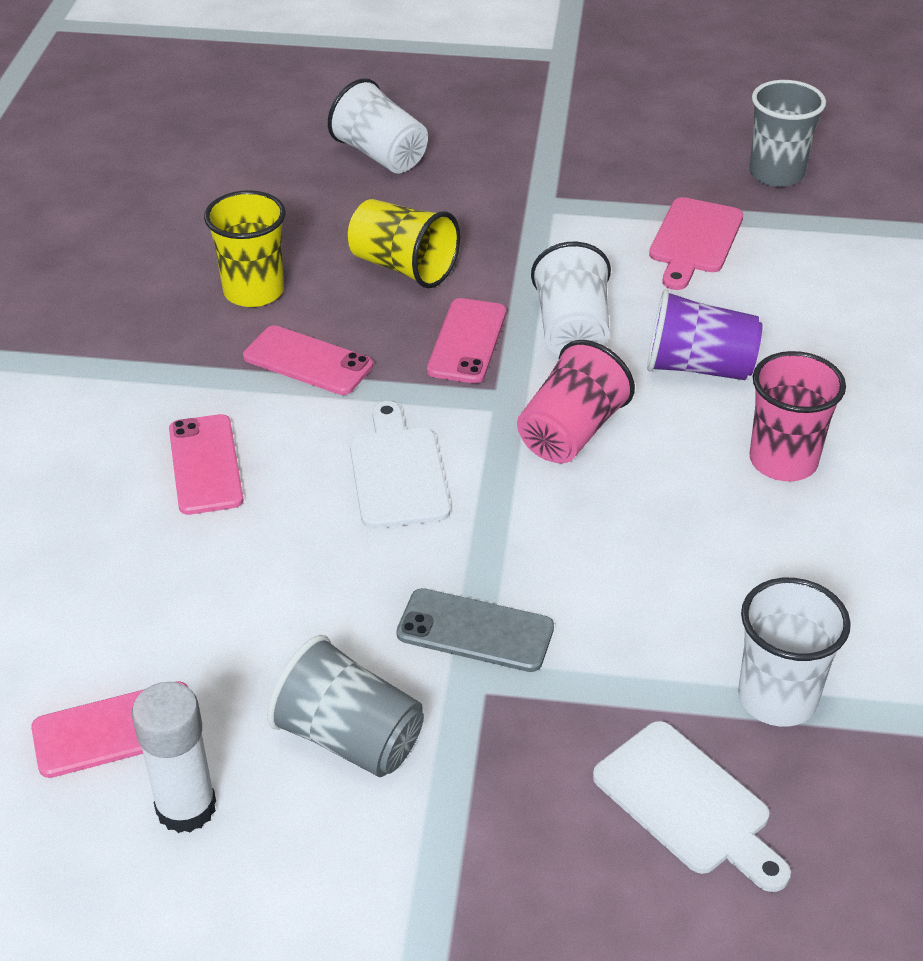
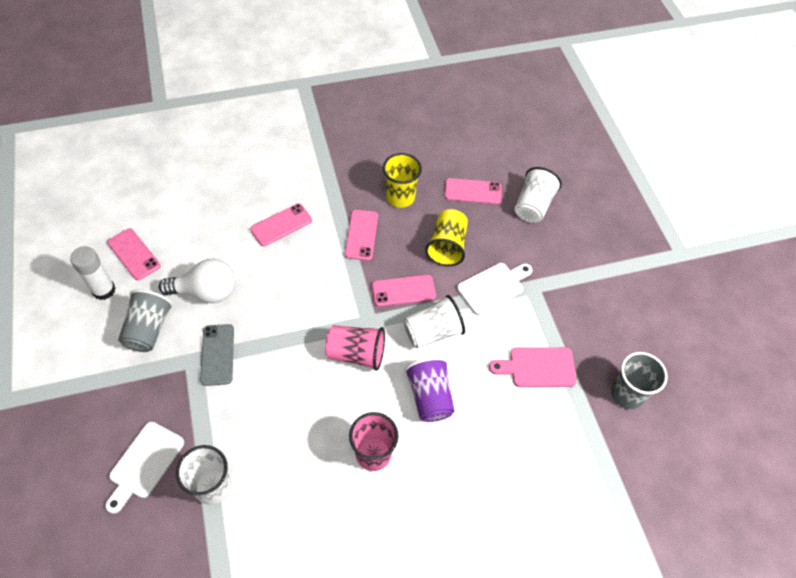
camera: 65 degrees right, 15 degrees up
white cutting board [350,401,450,529] -> white cutting board moved to [457,263,533,315]
none -> white light bulb [159,259,235,303]
none -> pink phone [445,178,501,204]

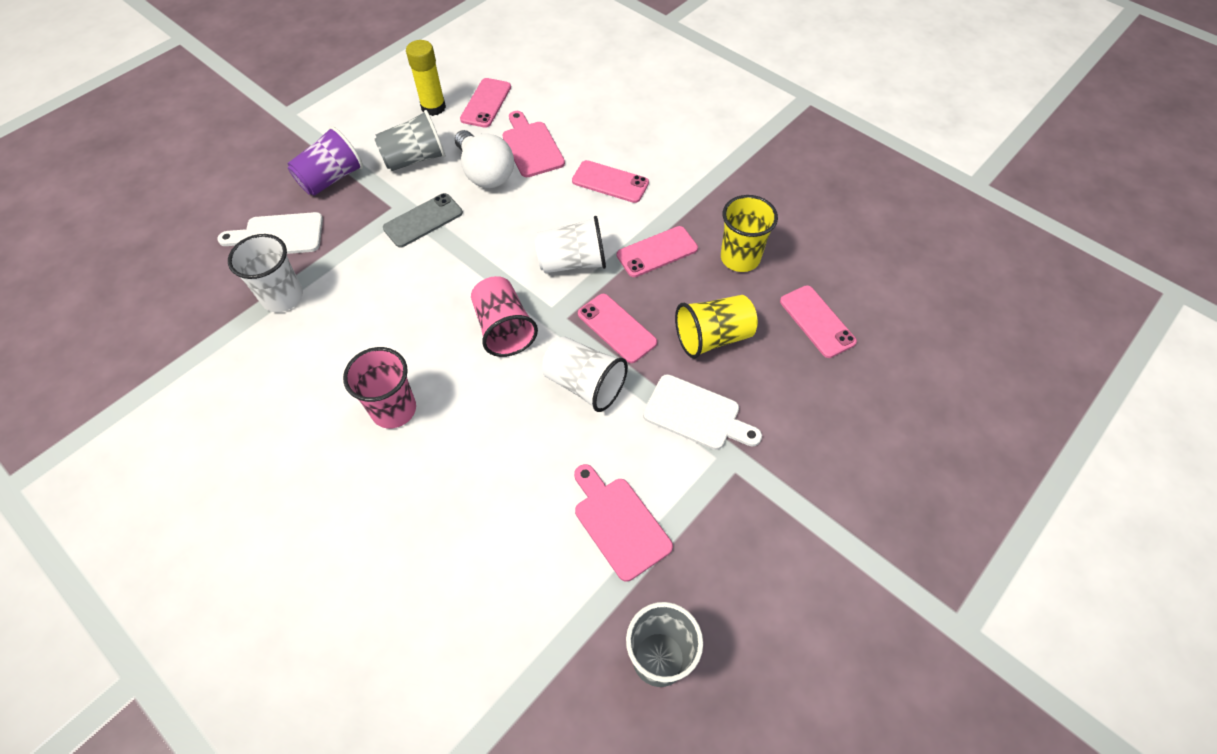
camera: 60 degrees right, 0 degrees up
white glue stick [70,246,116,300] -> yellow glue stick [406,40,446,116]
purple cup [404,357,454,422] -> purple cup moved to [288,126,363,196]
white cup [514,167,562,223] -> white cup moved to [535,216,606,273]
none -> pink cutting board [502,111,565,177]

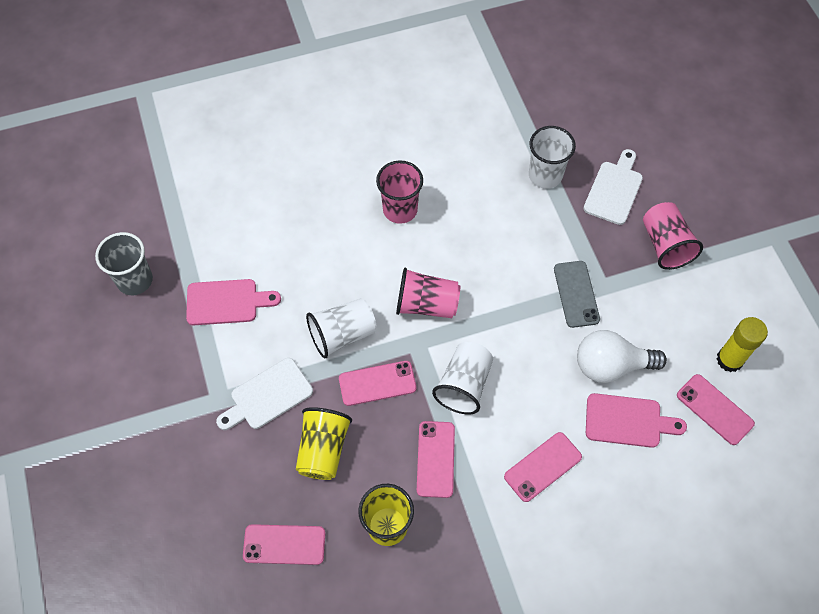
camera: 120 degrees right, 5 degrees up
purple cup [288,126,363,196] -> pink cup [643,202,703,270]
grey cup [375,110,446,171] -> none

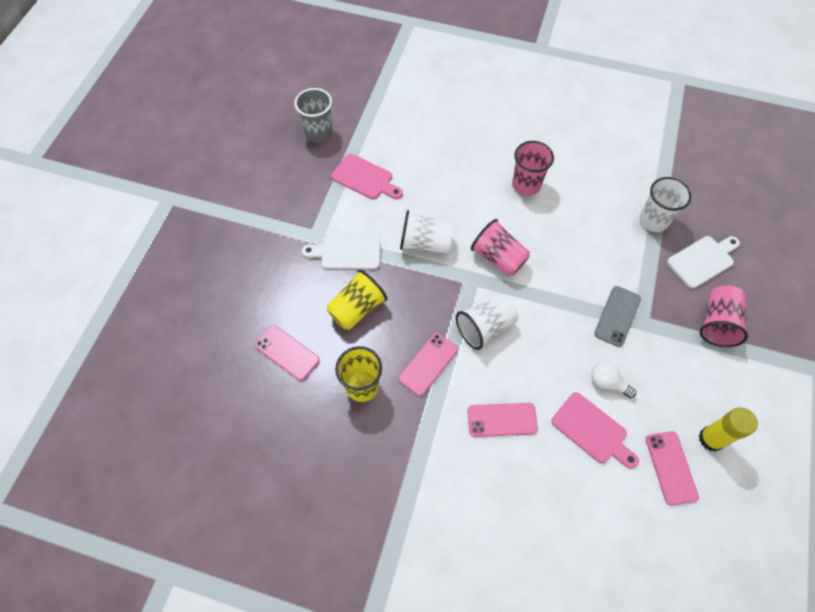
camera: 35 degrees right, 0 degrees up
pink phone [339,361,416,406] -> none
white light bulb [577,330,667,383] -> white light bulb [591,361,636,398], size x0.59

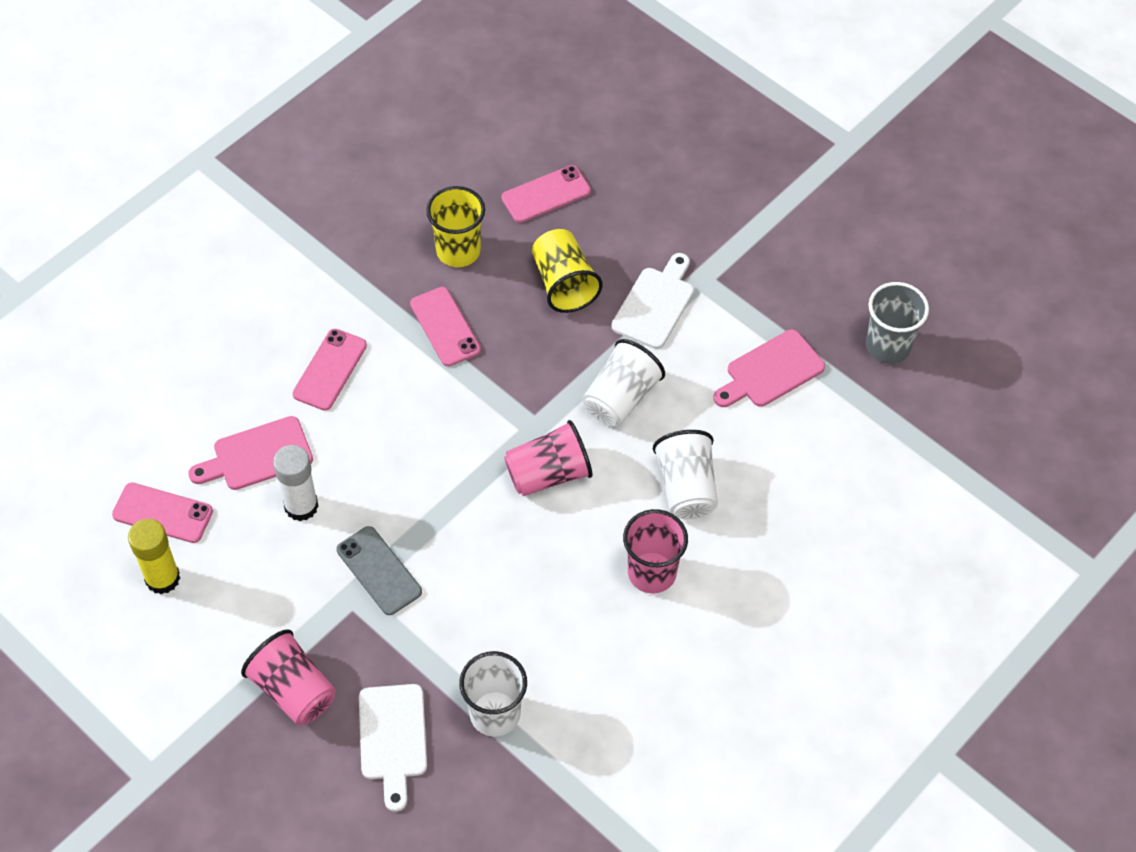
camera: 115 degrees right, 5 degrees down
white cup [456,294,518,350] -> white cup moved to [653,430,718,519]
white light bulb [591,361,636,398] -> white glue stick [273,445,319,521]

